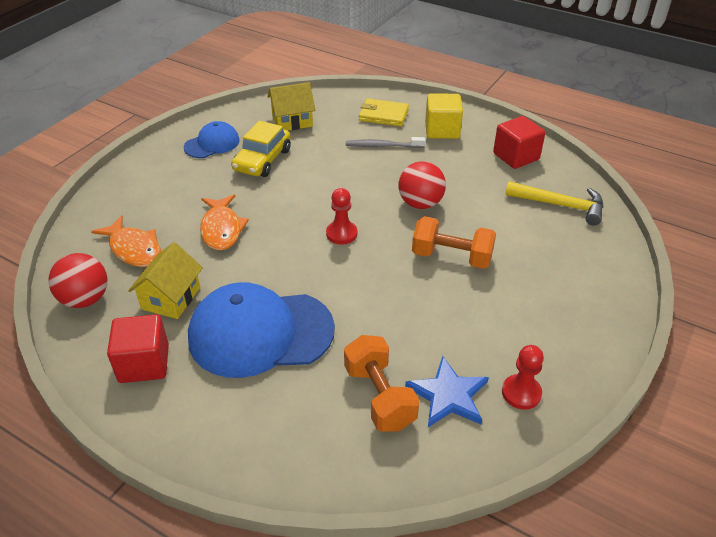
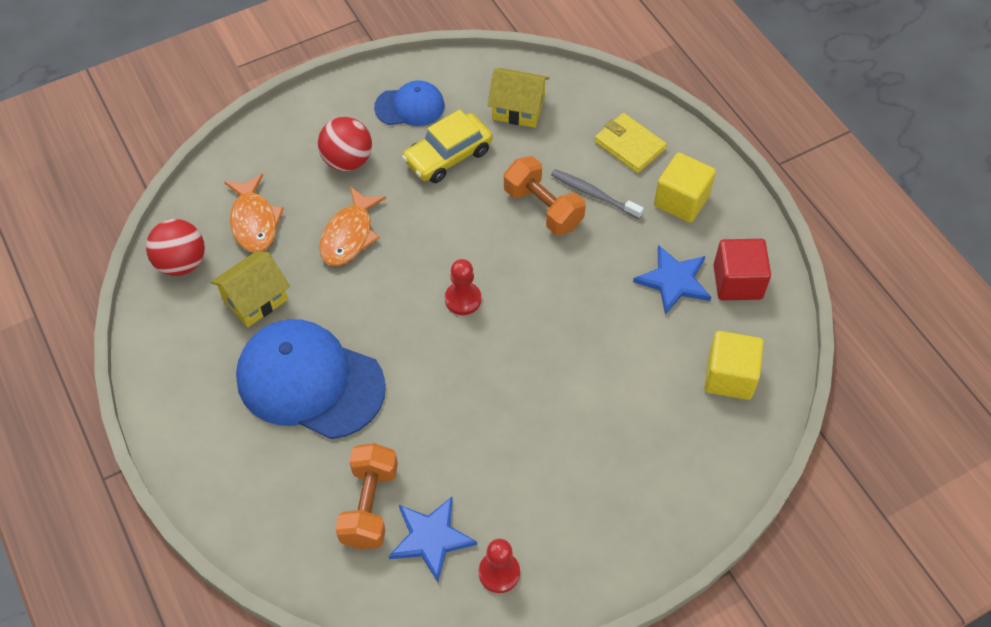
camera: 30 degrees right, 15 degrees up
red cube [107,314,169,383] -> none
red ball [399,161,446,209] -> red ball moved to [318,117,372,171]
orange dumbbell [412,216,496,269] -> orange dumbbell moved to [504,156,586,235]
yellow hammer [505,181,603,225] -> yellow cube [704,331,764,400]
none -> blue star [633,245,711,315]

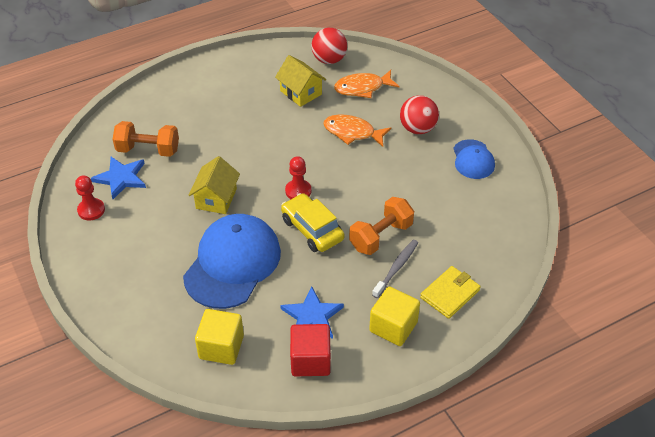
camera: 90 degrees right, 10 degrees down
blue cap [236,319,386,439] -> blue cap moved to [183,214,281,309]
yellow car [402,109,493,183] -> yellow car moved to [281,193,345,252]
yellow house [488,68,549,128] -> yellow house moved to [188,156,240,214]

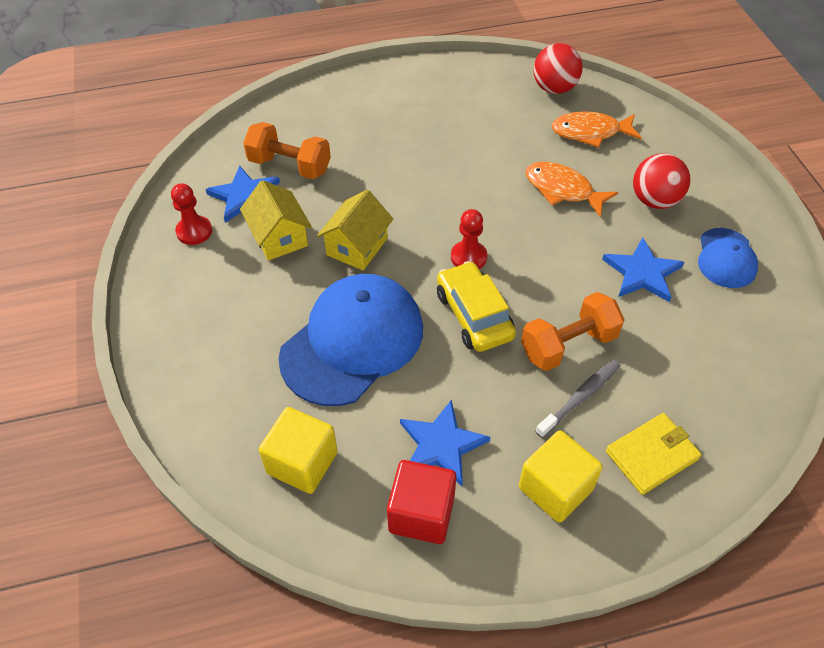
camera: 15 degrees right, 5 degrees up
yellow house [275,55,326,107] -> yellow house moved to [240,180,312,261]
none -> blue star [602,237,684,302]

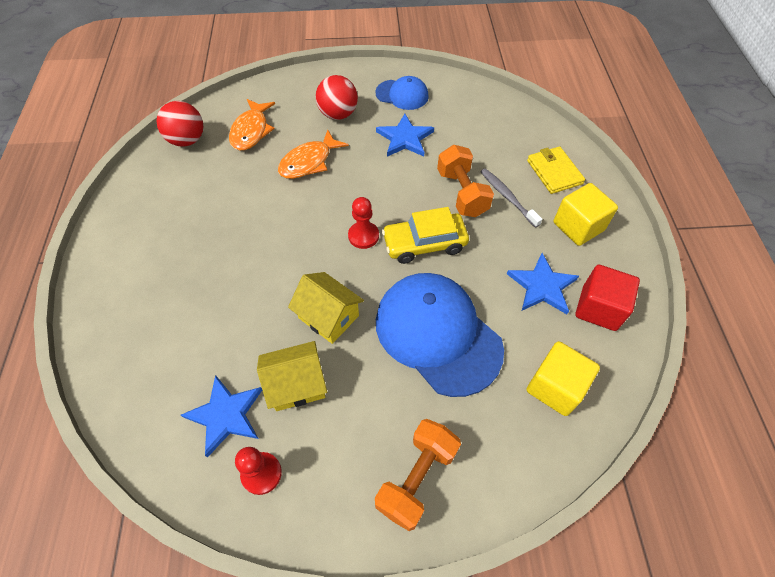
camera: 80 degrees left, 5 degrees up
orange dumbbell [243,122,331,179] -> orange dumbbell moved to [375,419,461,531]

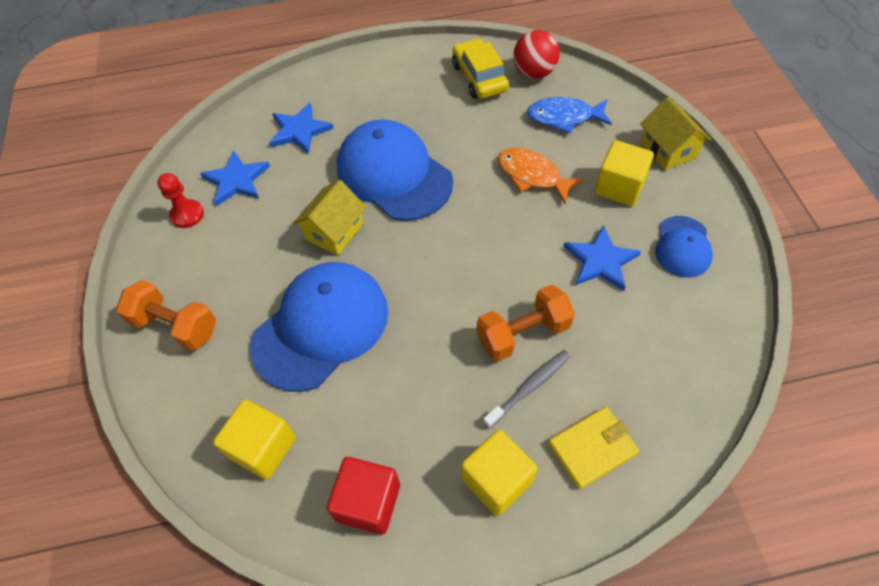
camera: 85 degrees right, 0 degrees up
orange fish [229,99,275,151] -> blue fish [527,97,612,133]
yellow house [257,341,327,411] -> yellow house moved to [640,97,711,170]
red ball [316,75,358,120] -> yellow cube [595,140,654,206]
red pawn [348,197,379,249] -> none
yellow car [382,207,469,264] -> yellow car moved to [452,38,509,99]
blue star [507,253,579,314] -> blue star moved to [269,103,334,154]
none -> blue cap [337,119,453,221]

